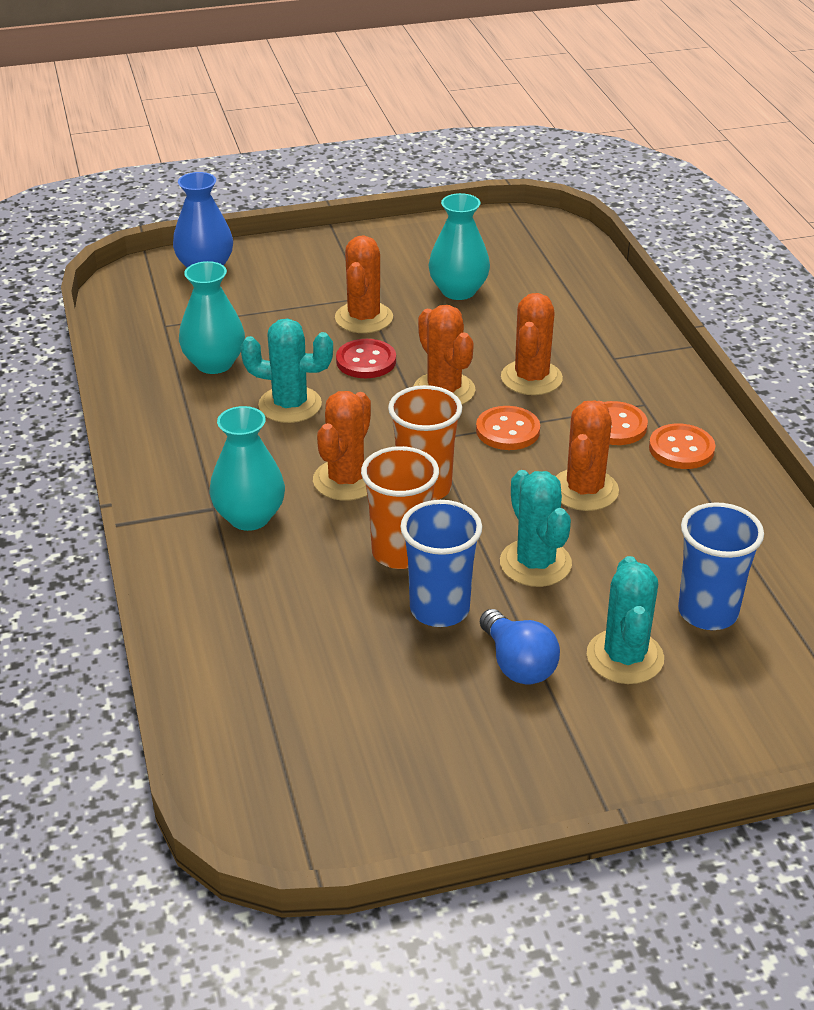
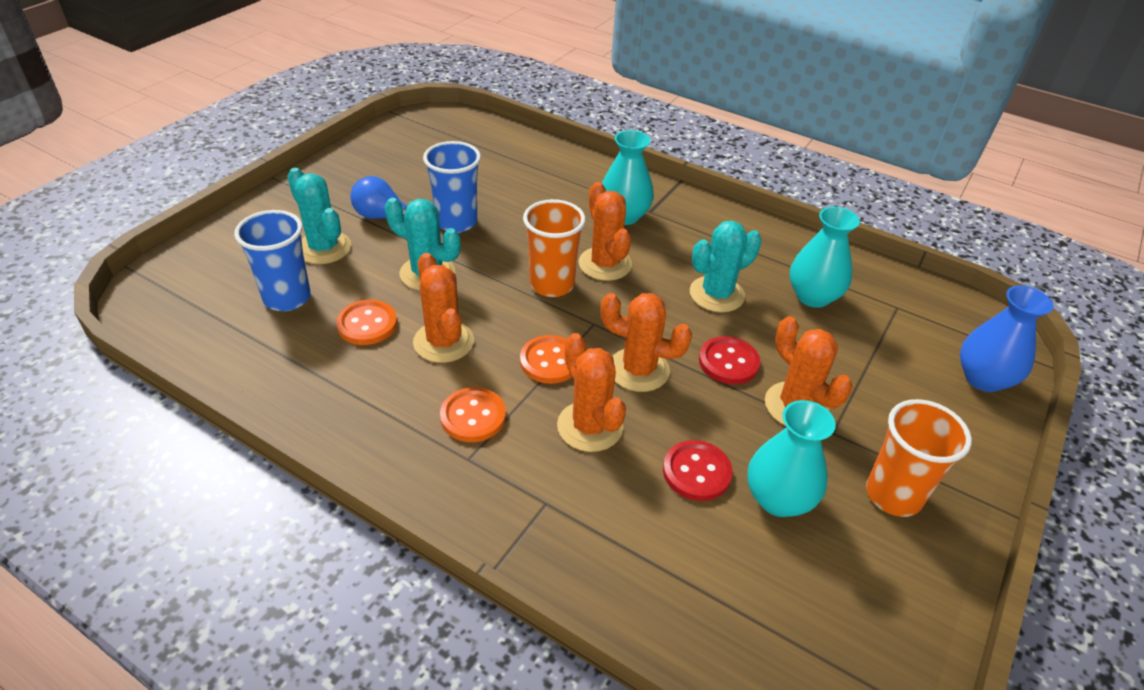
camera: 135 degrees right, 5 degrees up
orange cup [361,446,439,569] -> orange cup moved to [866,399,972,517]
orange button [649,423,715,469] -> orange button moved to [336,300,397,345]
none -> red button [663,440,733,501]

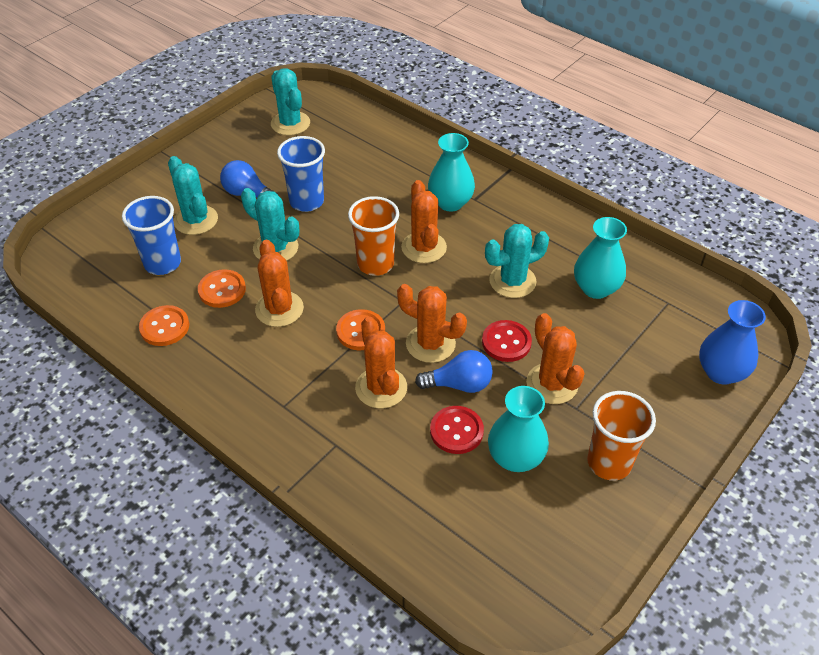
camera: 10 degrees right, 5 degrees up
orange button [440,387,506,442] -> orange button moved to [139,305,189,346]
none -> turquoise cactus [271,68,310,135]
none -> blue light bulb [415,350,493,393]

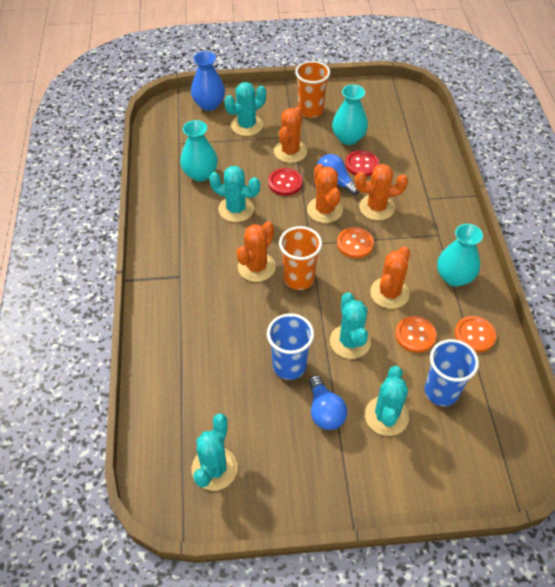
camera: 135 degrees left, 5 degrees up
orange cactus [355,316,407,408] -> orange cactus turned 60 degrees clockwise [355,164,408,220]
turquoise vase [428,133,475,211] -> turquoise vase moved to [437,224,483,286]
none -> turquoise cactus [225,82,266,136]

